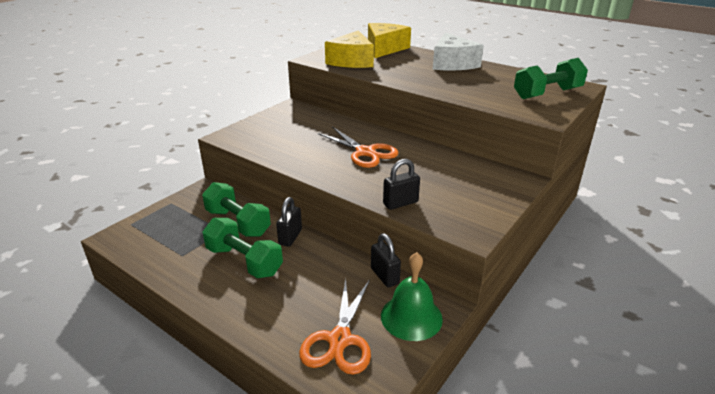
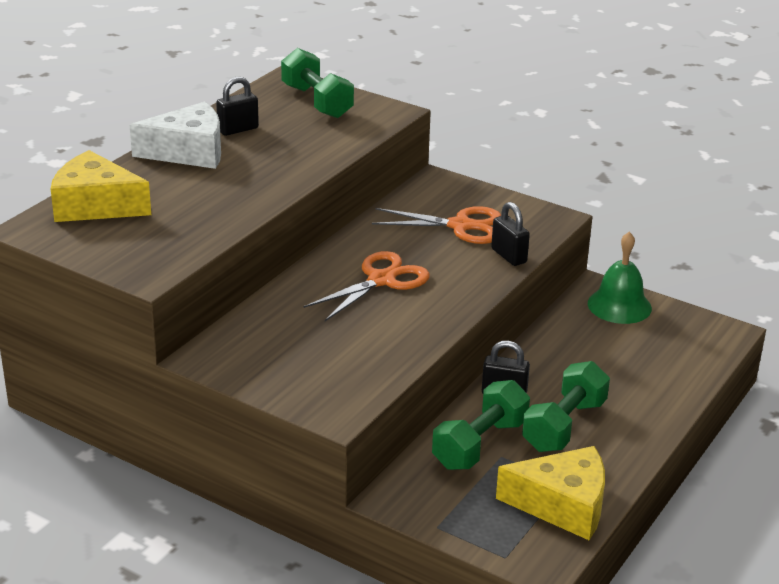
camera: 95 degrees left, 0 degrees up
orange scissors [299,278,371,375] -> orange scissors moved to [372,206,501,244]
yellow cheese [325,30,374,68] -> yellow cheese moved to [496,446,605,540]
black padlock [371,233,401,288] -> black padlock moved to [216,77,259,136]

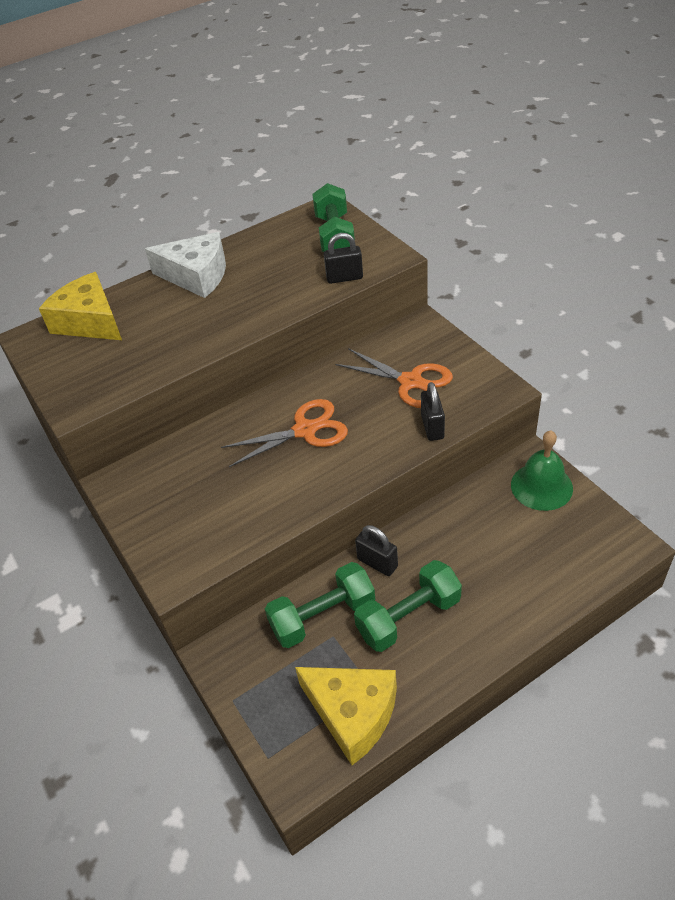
camera: 30 degrees right, 15 degrees up
black padlock [216,77,259,136] -> black padlock moved to [324,233,363,284]

